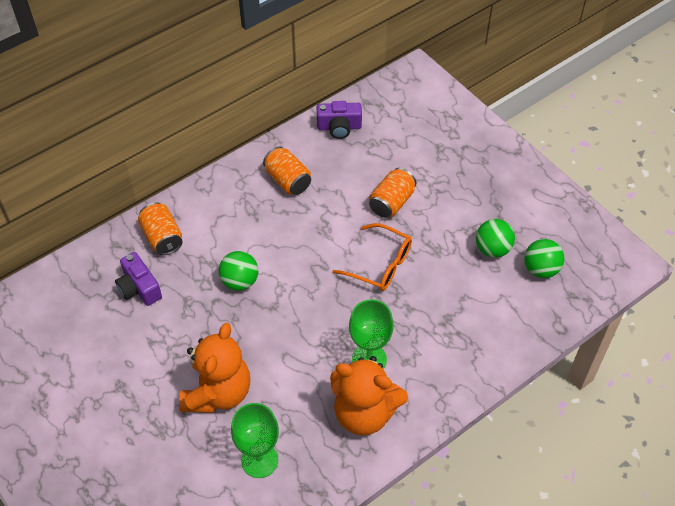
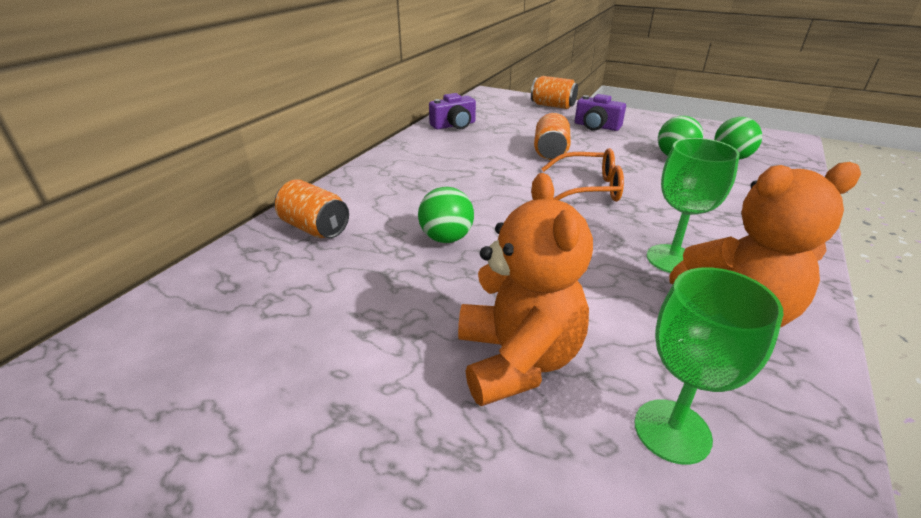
camera: 25 degrees left, 20 degrees down
purple camera [115,252,162,306] -> purple camera moved to [575,94,626,131]
orange can [263,146,311,195] -> orange can moved to [531,76,578,109]

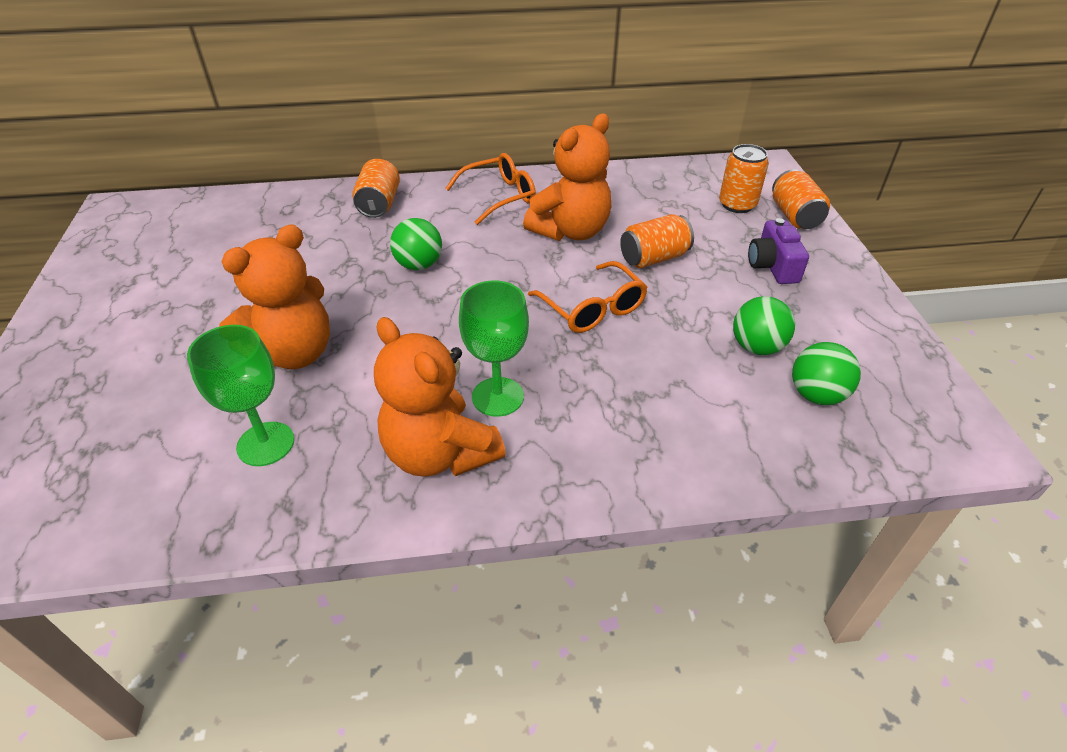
camera: 55 degrees right, 10 degrees up
purple camera [429,93,476,129] -> none
none -> orange glasses [445,153,536,225]
none -> orange teddy bear [523,113,611,241]
none -> orange can [719,144,769,213]

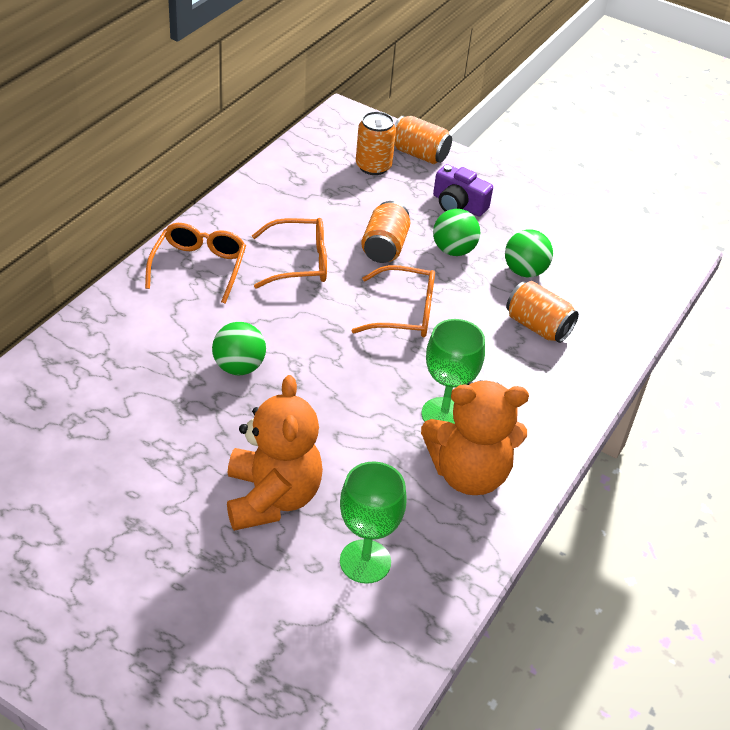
camera: 55 degrees left, 0 degrees up
orange can [352,159,400,218] -> orange can moved to [506,281,579,343]
orange teddy bear [523,113,611,241] -> orange glasses [252,218,327,289]
green ball [792,342,861,405] -> green ball moved to [433,209,480,256]

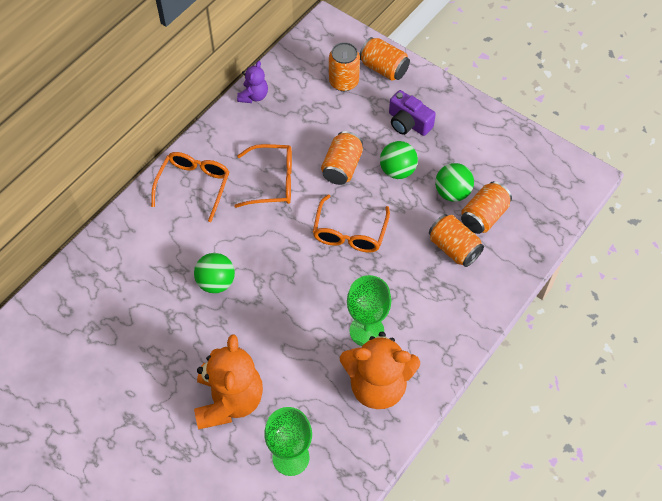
camera: 10 degrees right, 15 degrees up
orange glasses [351,265,435,337] -> orange glasses turned 90 degrees clockwise [313,195,390,253]
none -> purple teddy bear [237,61,268,103]
none -> orange can [461,181,512,234]

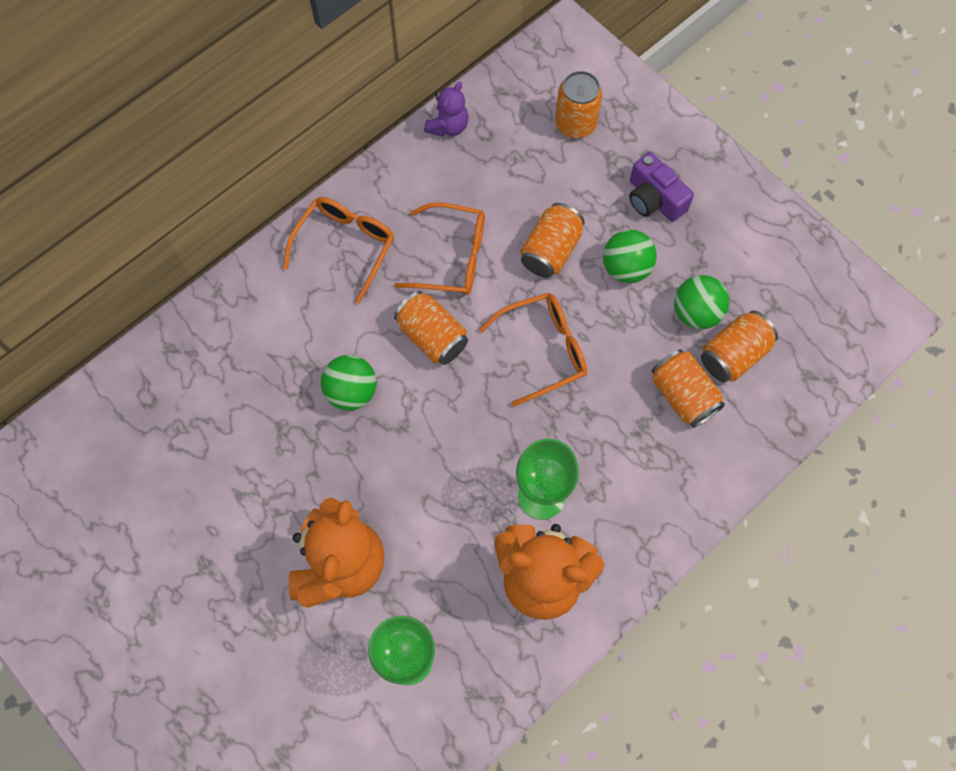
camera: 10 degrees right, 10 degrees up
orange glasses [313,195,390,253] -> orange glasses turned 135 degrees counterclockwise [479,293,587,407]
orange can [359,37,410,81] -> orange can moved to [394,291,468,365]

